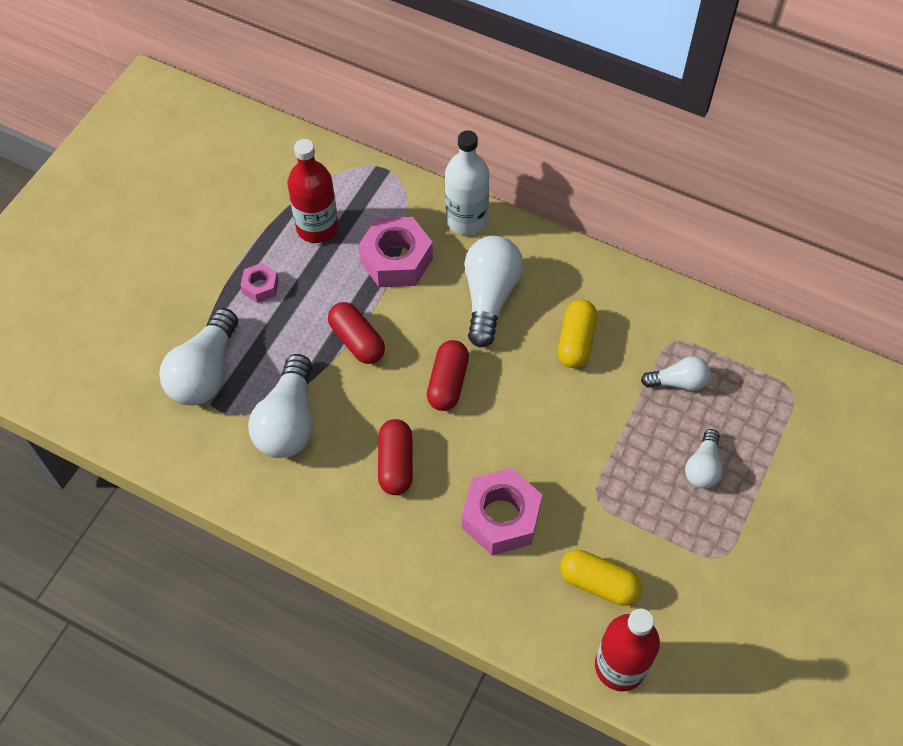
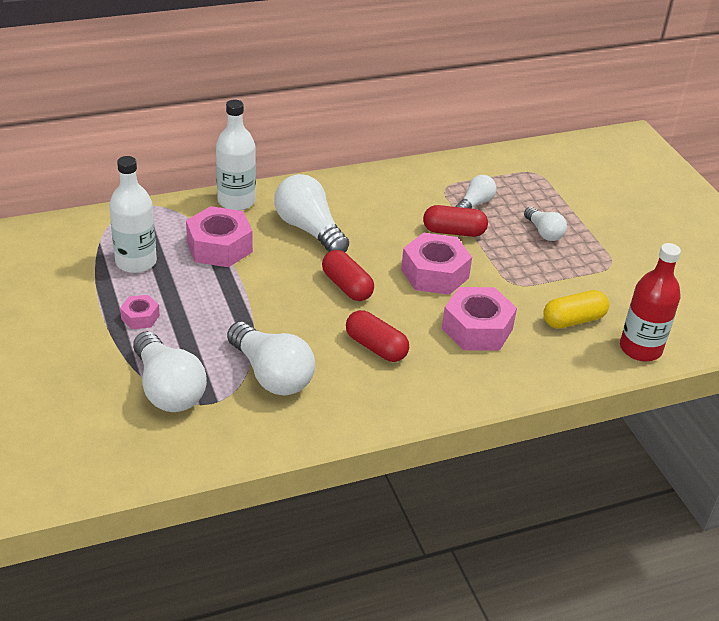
camera: 50 degrees left, 20 degrees down
red bottle [288,139,338,243] -> white bottle [109,156,157,273]
red capsule [328,302,385,364] -> red capsule moved to [423,205,488,237]
yellow capsule [558,299,597,368] -> none
none -> pink nut [401,233,472,295]

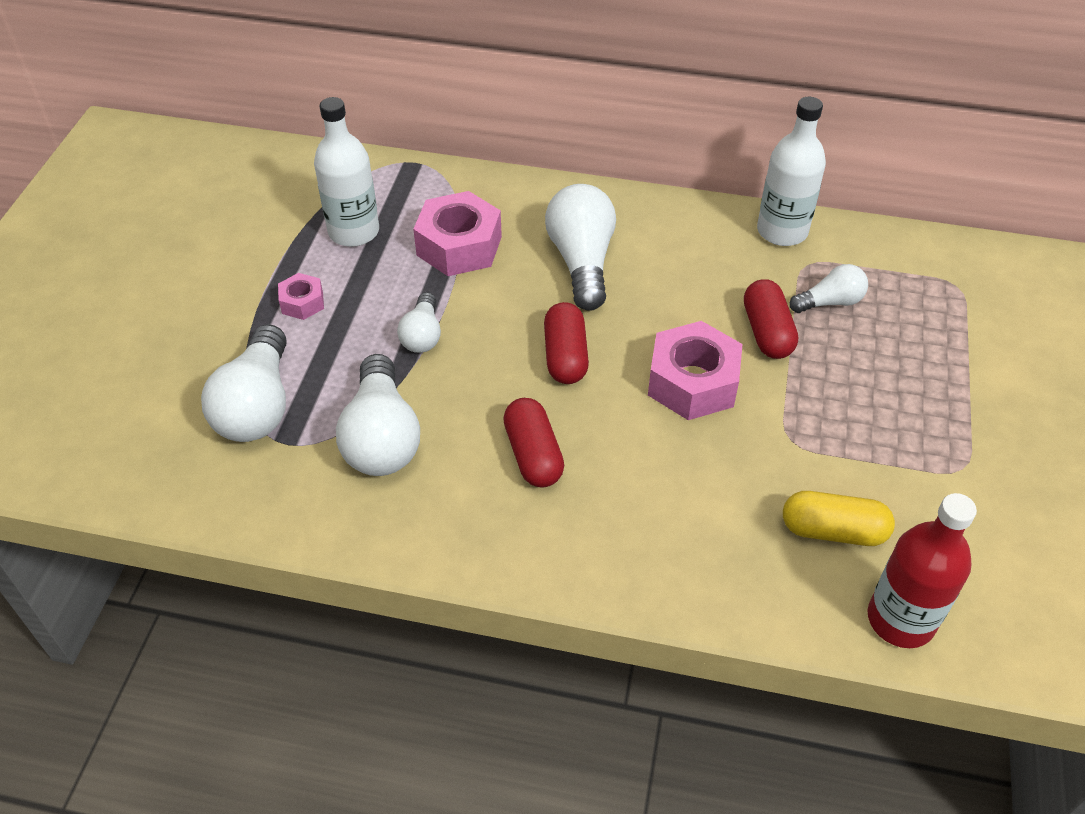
camera: 35 degrees right, 10 degrees up
white bottle [216,100,256,211] -> white bottle moved to [757,97,826,246]
red capsule [423,205,488,237] -> red capsule turned 45 degrees clockwise [744,279,798,359]
pink nut [442,287,517,351] -> none
white light bulb [524,207,567,241] -> white light bulb moved to [397,292,441,353]

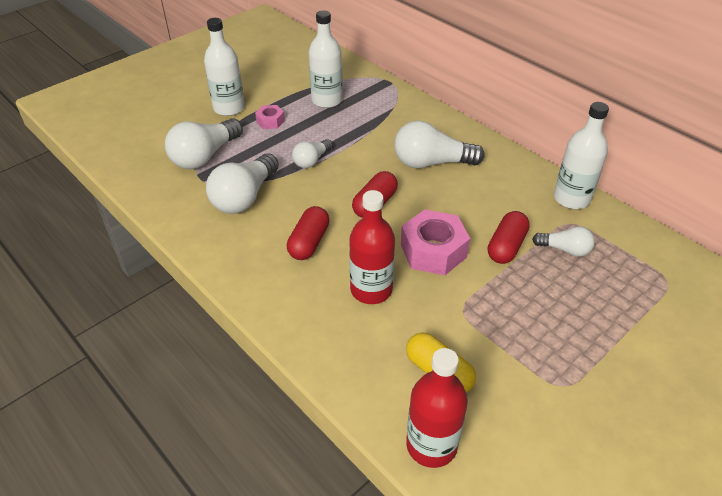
camera: 35 degrees right, 5 degrees down
pink nut [413,191,502,276] -> none
white light bulb [545,184,616,311] -> white light bulb turned 120 degrees counterclockwise [394,121,485,168]
none -> white bottle [204,18,245,116]
none -> red bottle [349,190,395,304]

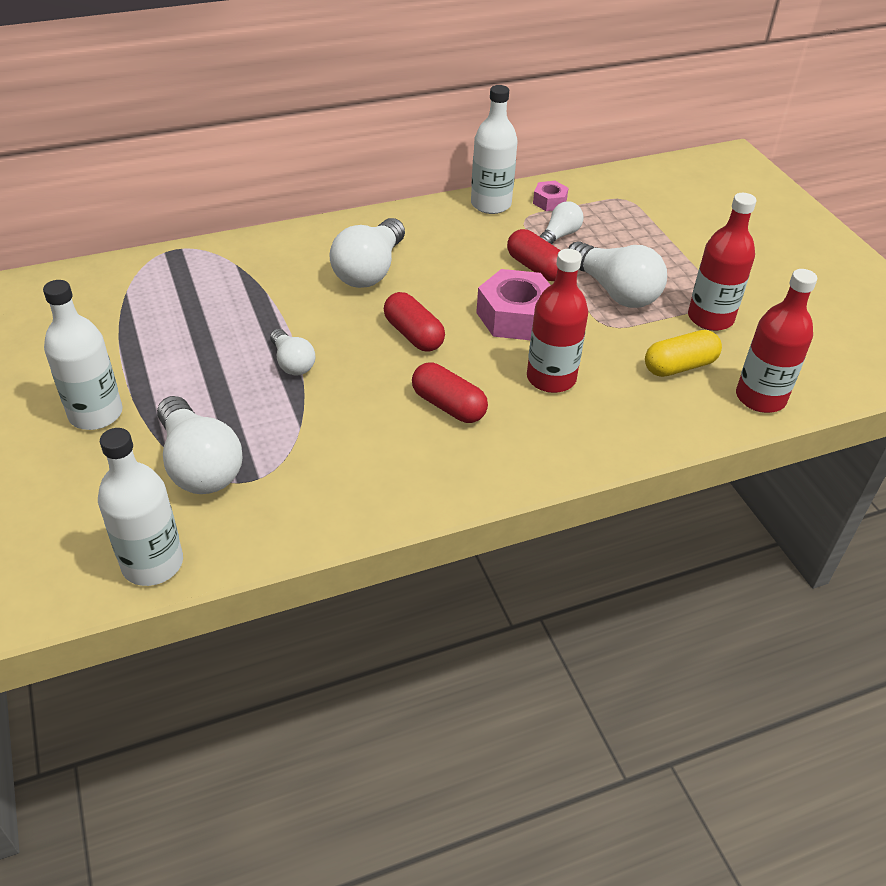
camera: 70 degrees left, 0 degrees up
white light bulb [206,153,279,214] -> white light bulb moved to [568,241,667,308]
pink nut [255,105,285,129] -> pink nut moved to [533,181,568,211]
white bottle [308,10,342,108] -> white bottle moved to [98,428,183,586]
none -> red bottle [688,193,756,331]

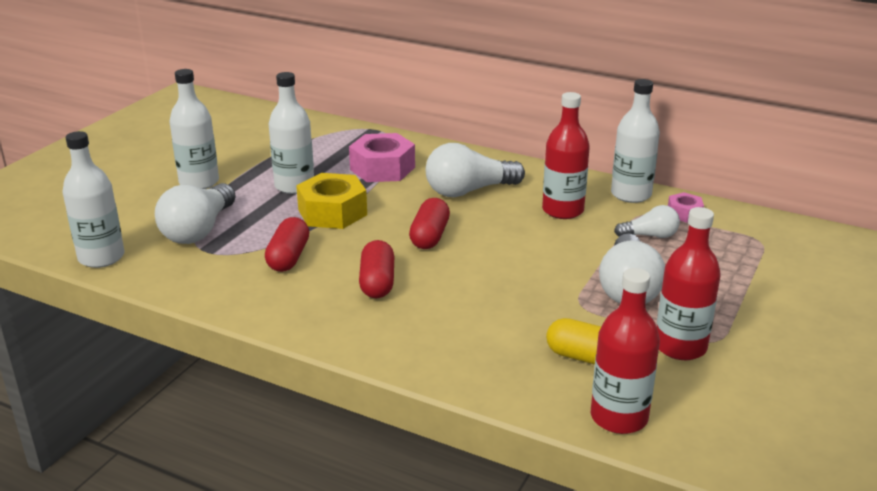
camera: 50 degrees right, 15 degrees down
white light bulb [270,329,315,375] -> yellow nut [296,173,367,229]
pink nut [476,269,551,340] -> pink nut moved to [349,133,415,182]
red capsule [507,229,561,281] -> red capsule moved to [265,217,309,272]
red bottle [527,249,588,393] -> red bottle moved to [542,92,590,219]
none -> white bottle [269,72,314,194]

